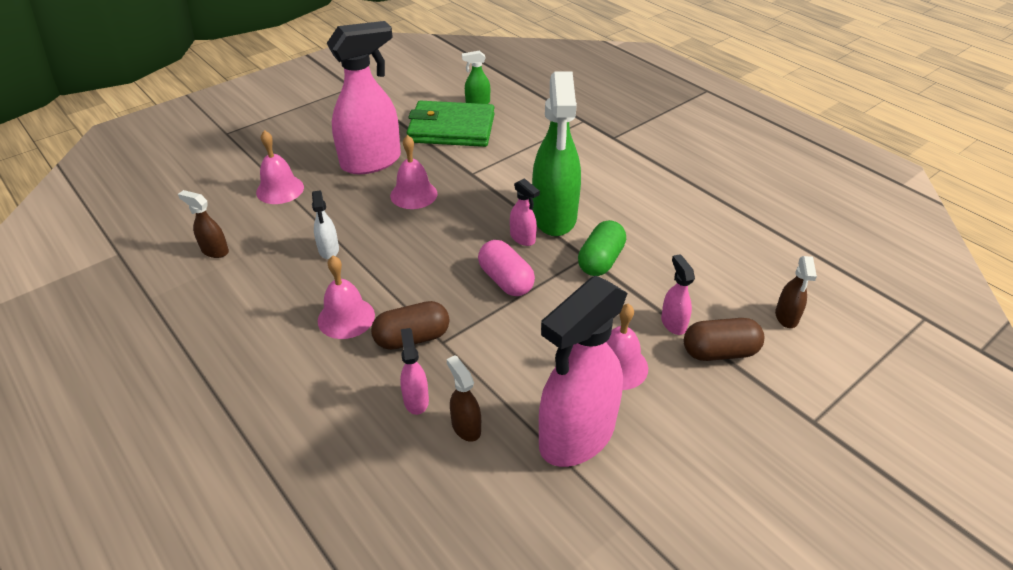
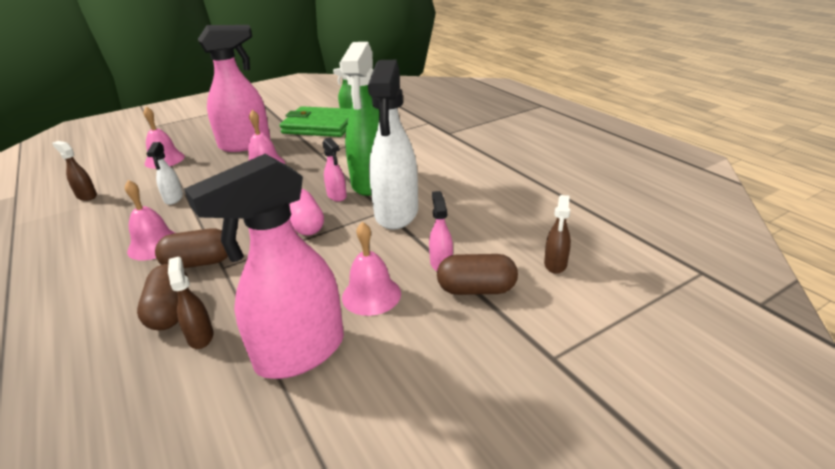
camera: 10 degrees right, 10 degrees down
pink spray bottle [400,328,429,415] -> brown capsule [137,264,188,331]
green capsule [578,220,626,276] -> white spray bottle [368,60,418,230]

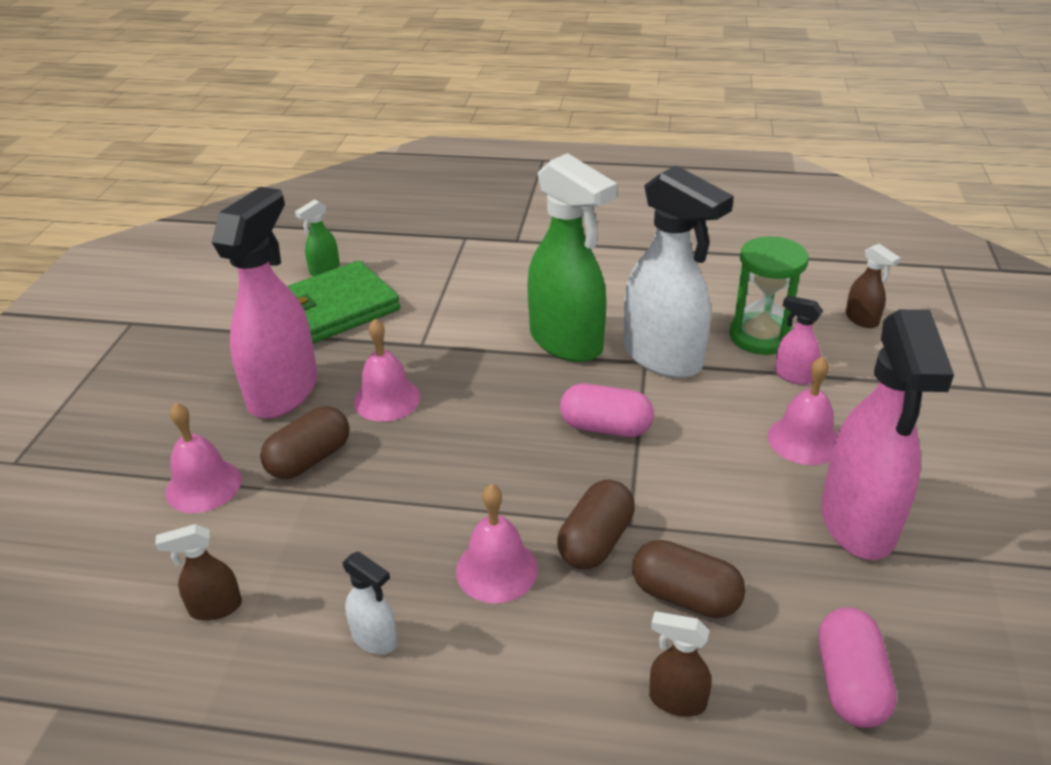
camera: 50 degrees left, 5 degrees up
white spray bottle [146,142,183,205] -> white spray bottle moved to [342,551,398,654]
brown spray bottle [168,257,213,349] -> brown spray bottle moved to [649,611,711,717]
pink spray bottle [322,138,347,201] -> none
brown capsule [437,254,518,295] -> brown capsule moved to [260,406,349,479]
none -> green hourglass [729,237,809,355]
none -> pink capsule [819,608,897,728]

